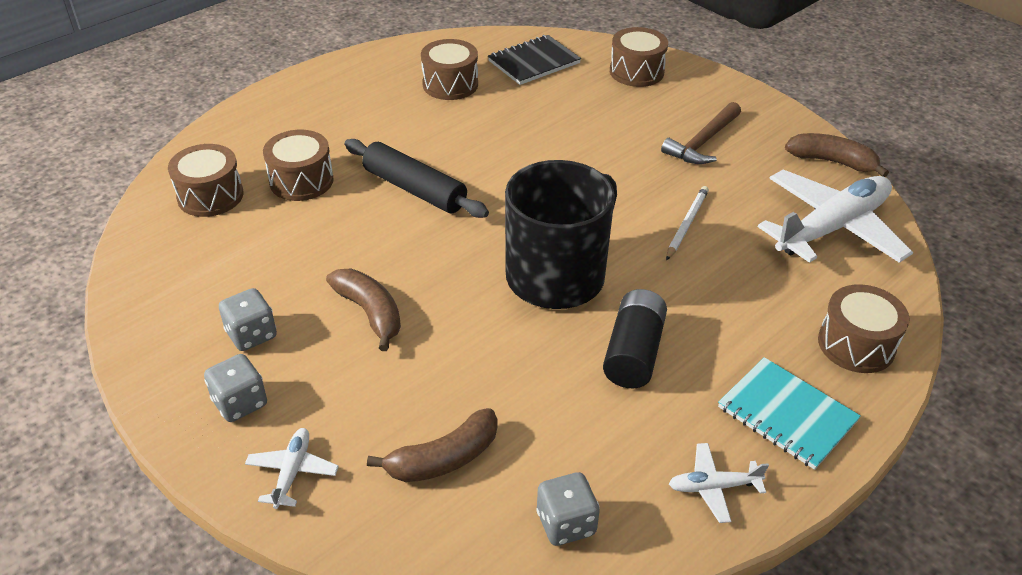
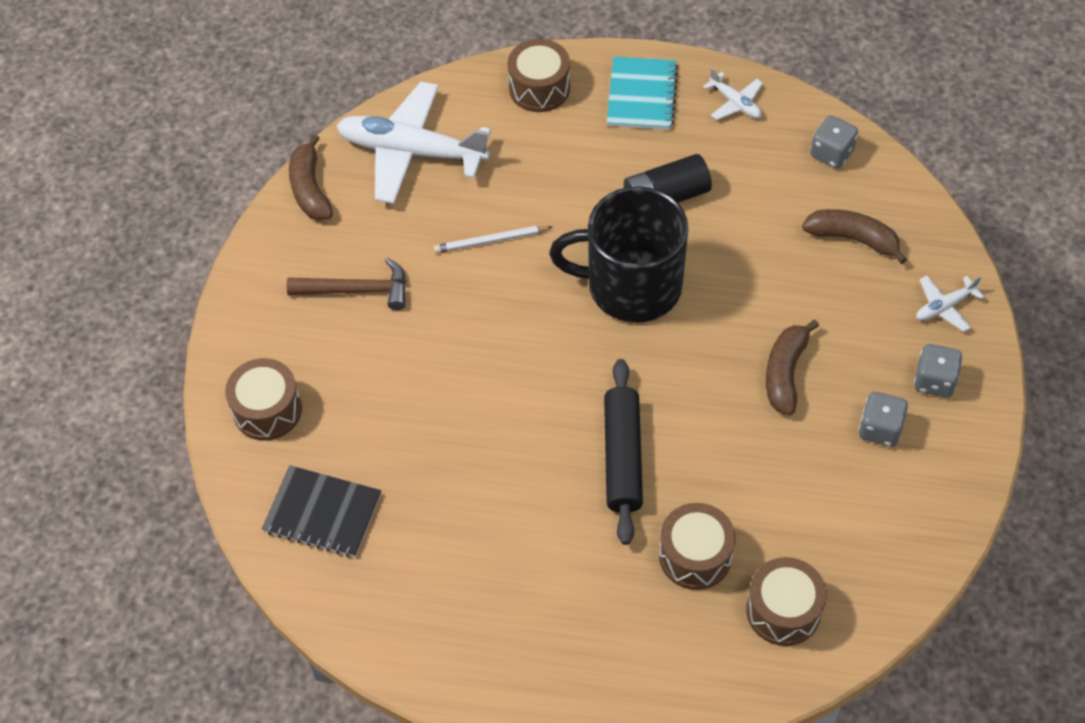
camera: 125 degrees left, 15 degrees up
brown drum [421,39,478,100] -> none

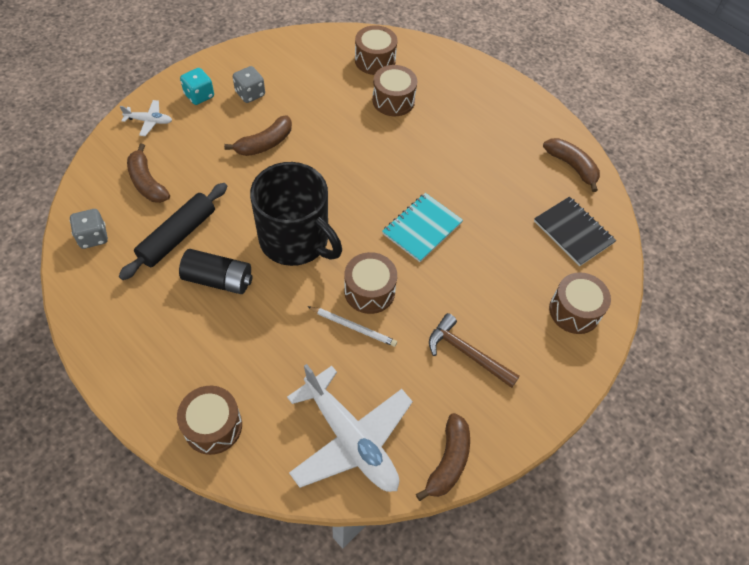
camera: 150 degrees left, 0 degrees up
black rolling pin [604,359,643,545] -> black rolling pin moved to [119,183,227,280]
turquoise notebook [607,57,678,130] -> turquoise notebook moved to [382,193,463,262]
white plane [703,68,763,120] -> none
grey dice [914,344,963,398] -> turquoise dice [180,68,214,105]
none -> brown drum [344,252,397,314]
none -> brown banana [543,138,600,192]

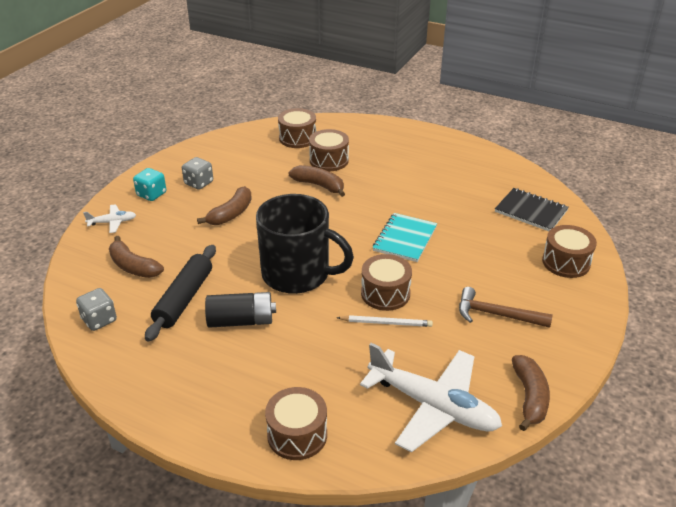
camera: 15 degrees left, 20 degrees down
brown banana [543,138,600,192] -> brown banana moved to [289,165,345,197]

